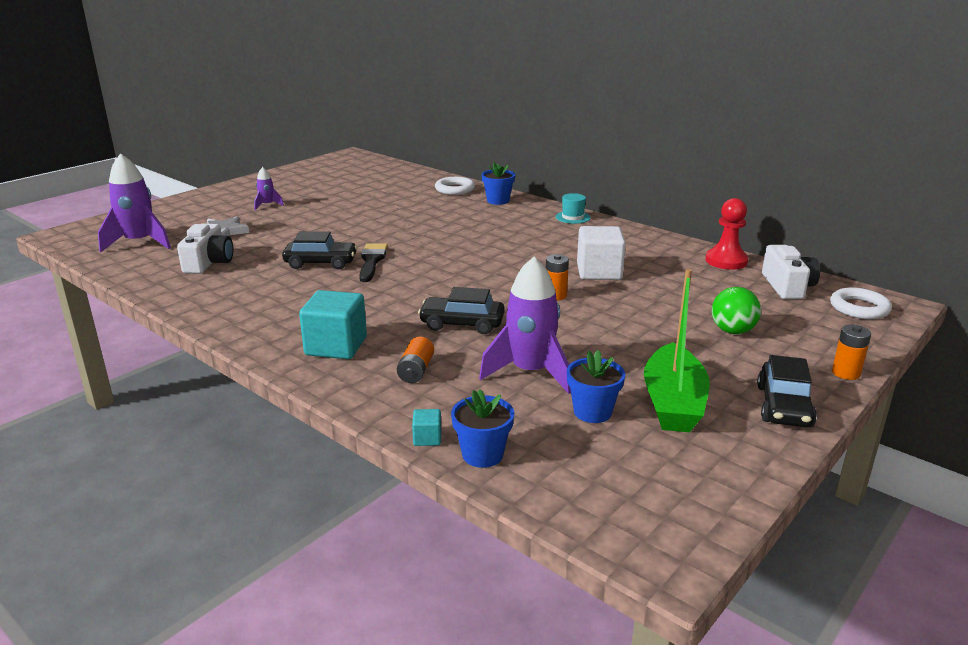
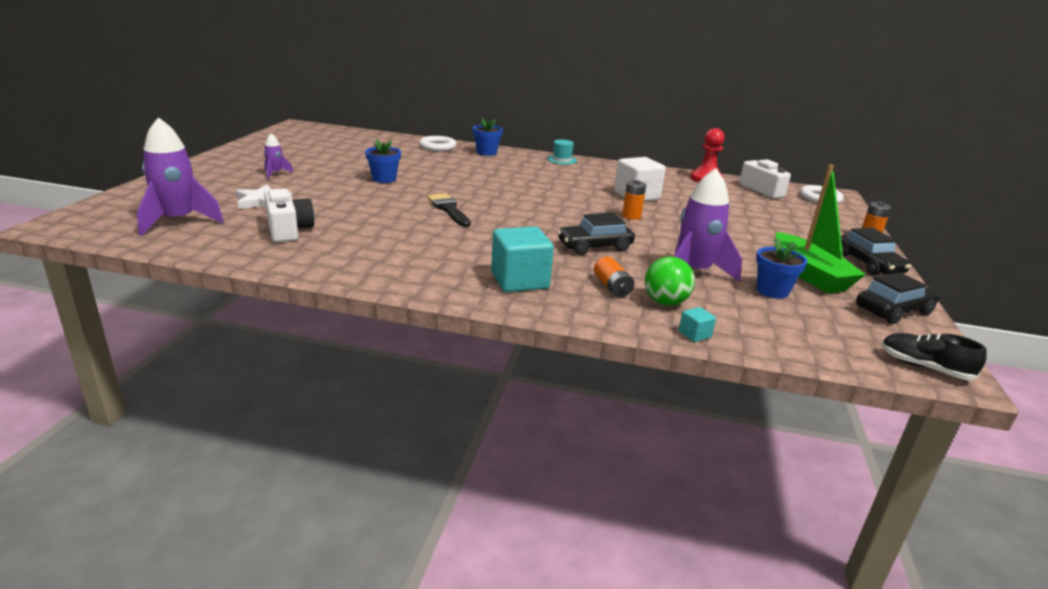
camera: 30 degrees left, 0 degrees up
black car [282,231,357,270] -> black car moved to [856,272,940,324]
blue flower pot [451,389,514,468] -> blue flower pot moved to [365,139,401,183]
green ball [712,287,761,334] -> green ball moved to [645,257,695,306]
none -> black shoe [881,333,987,380]

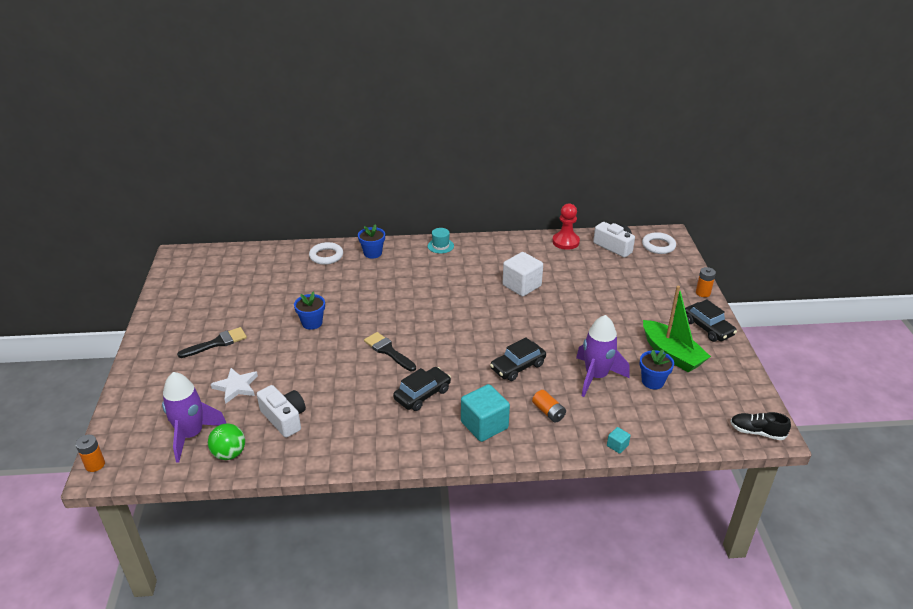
camera: 15 degrees left, 10 degrees up
purple rocket [264,133,294,179] -> black brush [177,327,247,358]
orange battery [622,180,646,220] -> orange battery moved to [76,435,105,472]
green ball [645,257,695,306] -> green ball moved to [208,424,245,460]
black car [856,272,940,324] -> black car moved to [393,367,451,411]

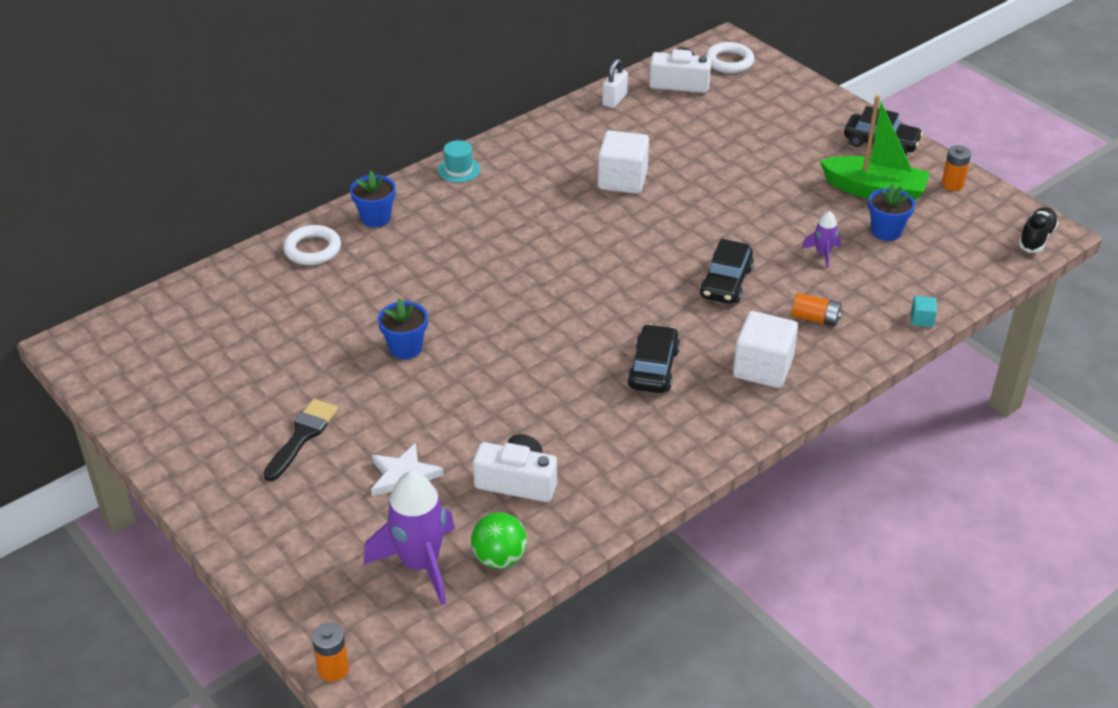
camera: 35 degrees left, 5 degrees up
black brush [364,332,416,371] -> none
turquoise cube [461,384,510,442] -> white cube [733,311,798,388]
red pawn [552,204,580,250] -> white padlock [602,59,628,108]
purple rocket [576,315,630,397] -> purple rocket [802,211,841,268], size x0.49
orange battery [696,267,716,297] -> orange battery moved to [942,145,971,191]
black shoe [730,412,791,440] -> black shoe turned 135 degrees clockwise [1018,207,1059,253]

